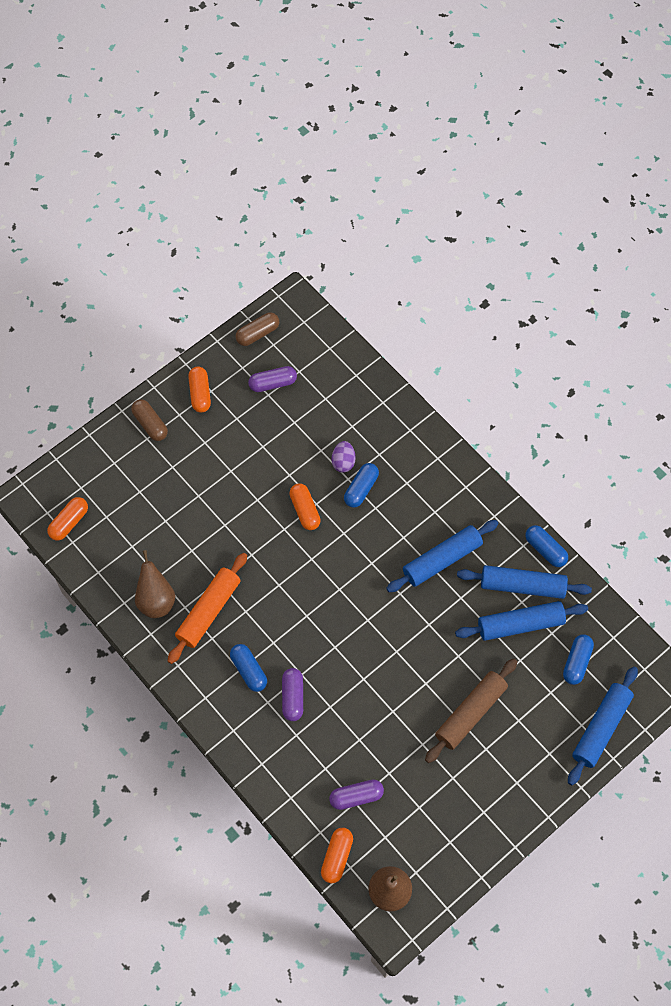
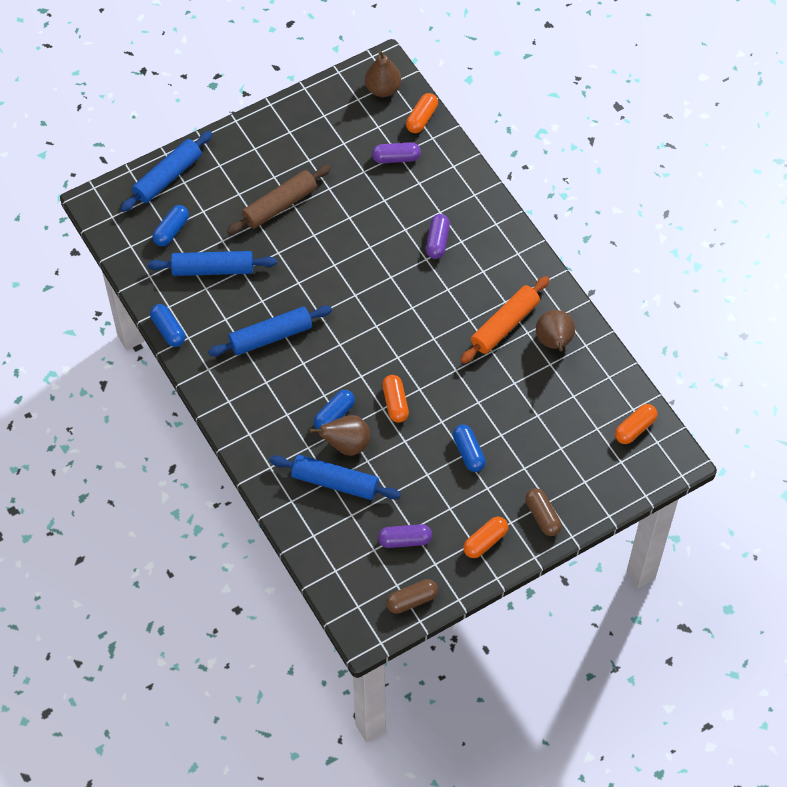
camera: 170 degrees left, 5 degrees down
orange capsule [188,367,211,413] -> orange capsule turned 45 degrees clockwise [463,517,508,558]
blue capsule [230,644,267,692] -> blue capsule moved to [453,425,486,472]
purple egg [331,441,356,473] -> brown pear [309,415,371,456]
blue rolling pin [457,565,592,599] -> blue rolling pin moved to [270,455,401,500]

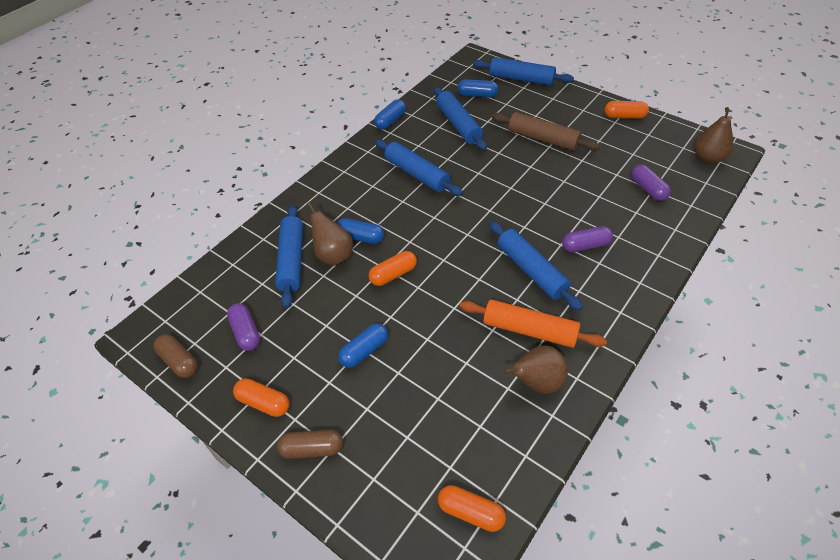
camera: 70 degrees right, 10 degrees down
orange capsule [406,93,438,133] -> orange capsule moved to [605,101,649,119]
brown capsule [525,488,562,536] -> brown capsule turned 45 degrees clockwise [277,430,343,459]
none -> blue rolling pin [489,221,583,311]

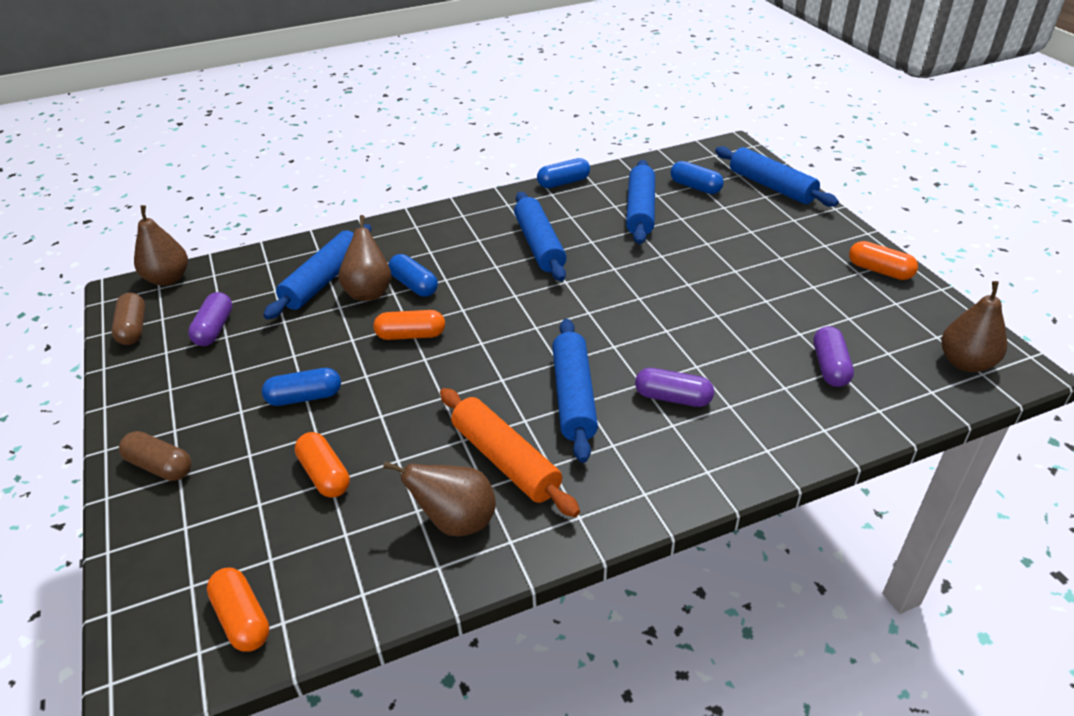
camera: 30 degrees right, 10 degrees down
orange capsule [233,379,290,417] -> orange capsule moved to [295,432,350,498]
brown rolling pin [492,112,600,151] -> none
none -> brown pear [134,205,188,286]

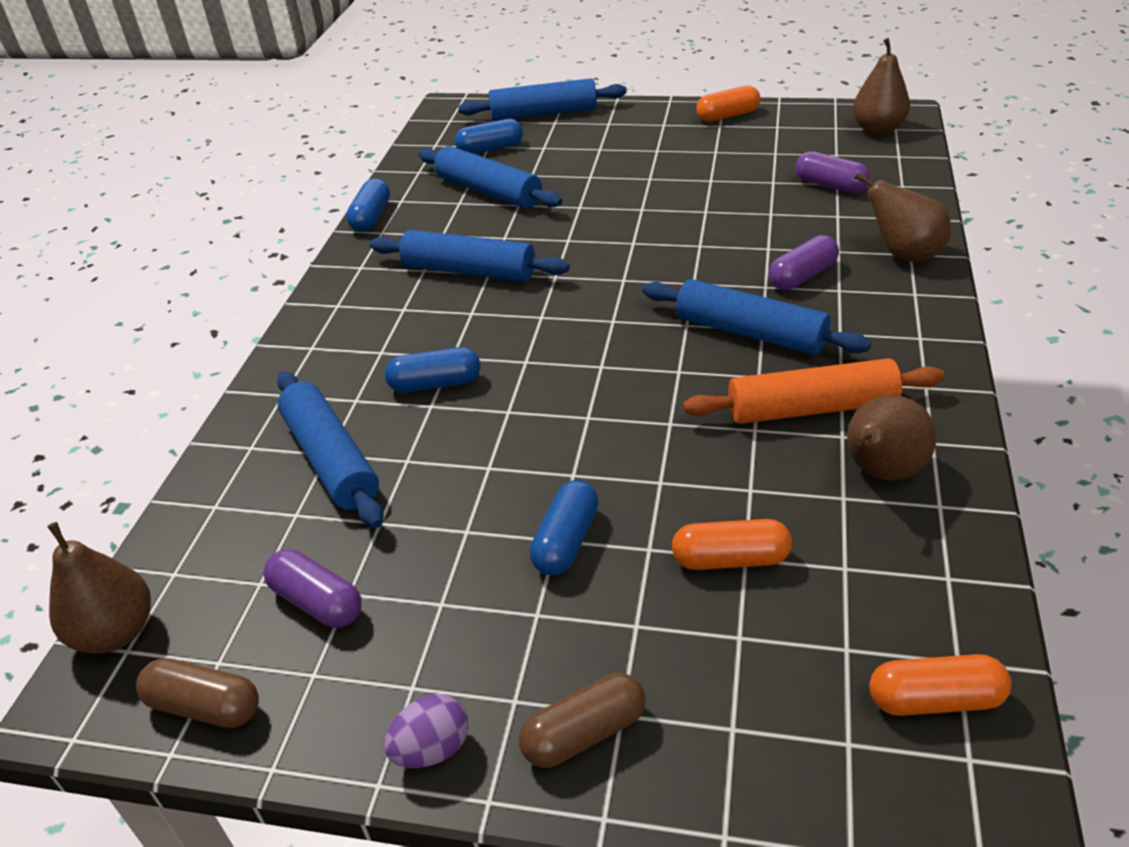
camera: 55 degrees left, 0 degrees up
brown pear [338,215,391,301] -> brown pear moved to [854,173,951,262]
orange capsule [373,310,445,340] -> none
none -> purple egg [384,694,469,768]

